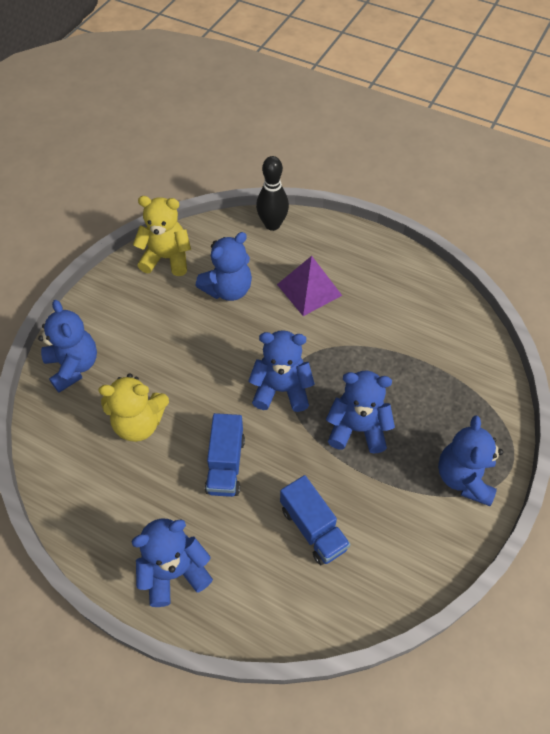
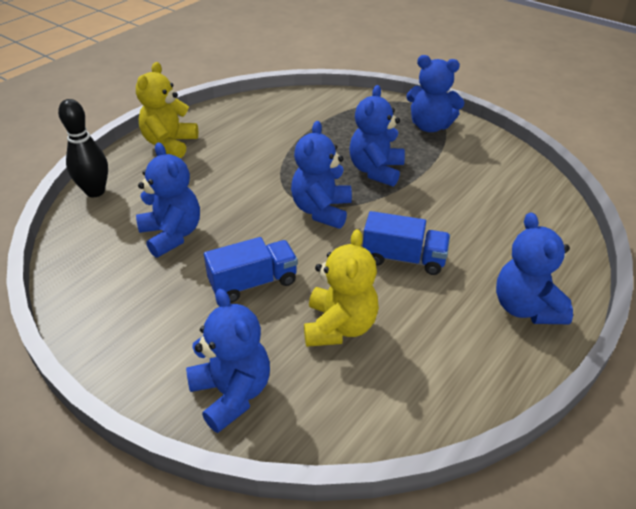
camera: 80 degrees left, 15 degrees down
blue teddy bear [38,300,97,393] -> blue teddy bear turned 75 degrees clockwise [186,289,270,433]
yellow teddy bear [133,196,191,276] -> yellow teddy bear moved to [136,62,198,158]
purple pyramid [277,256,342,316] -> none
blue truck [280,475,351,565] -> blue truck moved to [204,237,298,303]

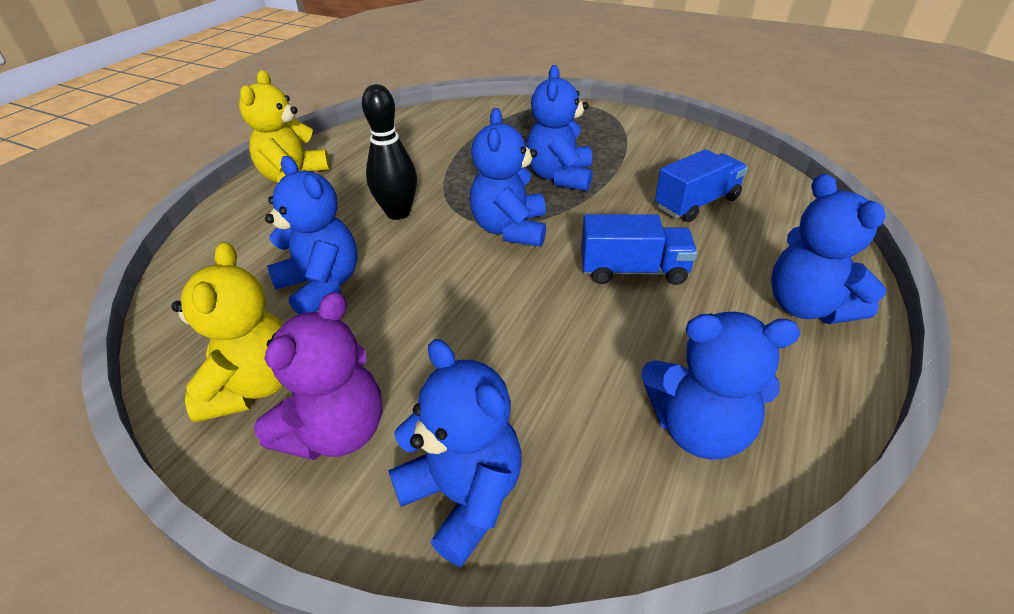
camera: 10 degrees left, 0 degrees up
black bowling pin [58,99,108,197] -> black bowling pin moved to [362,84,417,220]
blue truck [204,237,298,303] -> blue truck moved to [655,149,748,222]
yellow teddy bear [304,229,379,347] -> yellow teddy bear moved to [171,242,283,423]
blue teddy bear [406,55,465,132] -> blue teddy bear moved to [642,312,800,460]
none -> purple teddy bear [254,292,382,460]

